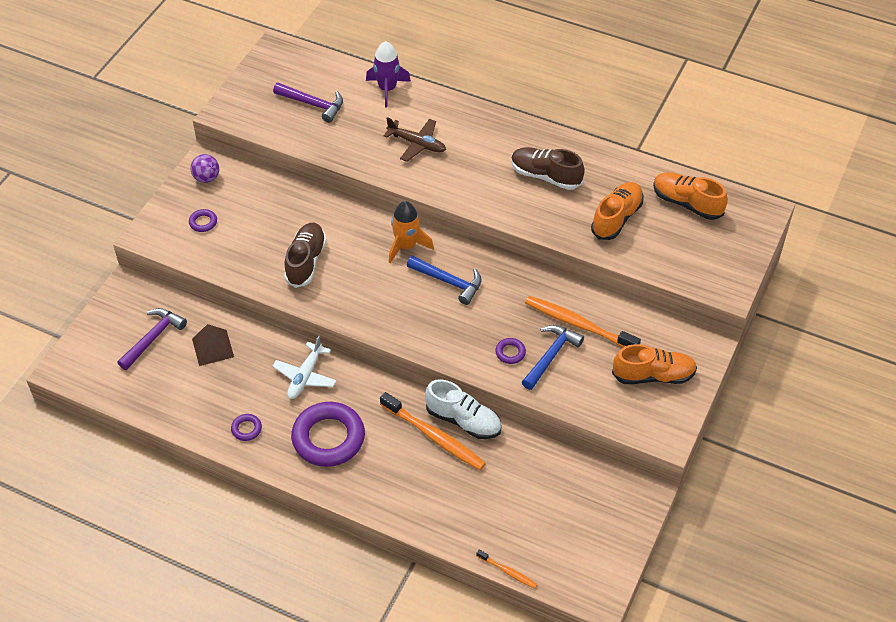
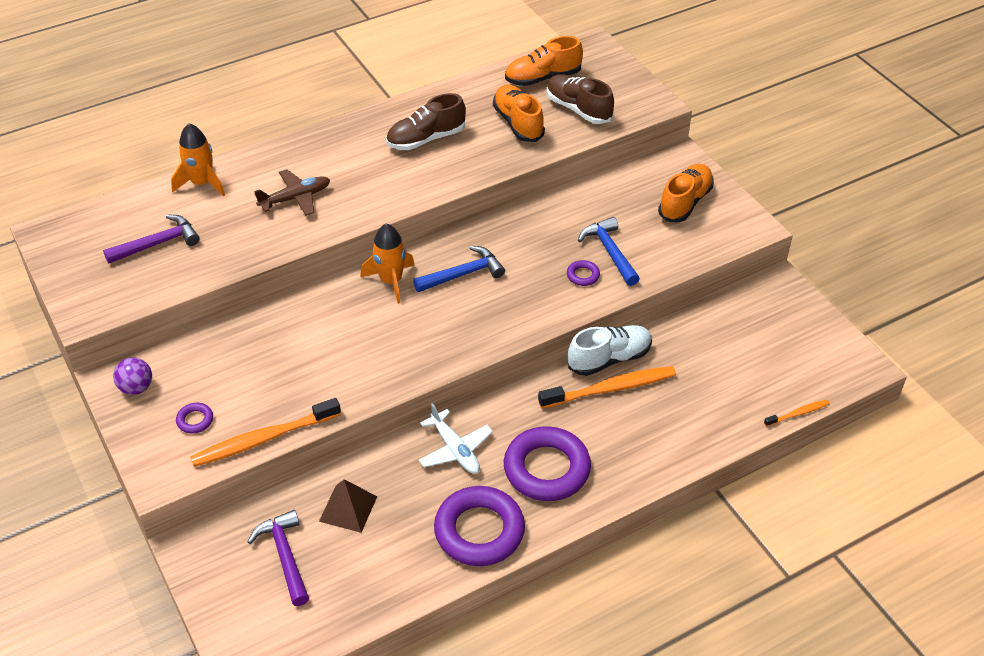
camera: 55 degrees left, 5 degrees down
purple ring [231,414,262,441] -> purple ring [434,486,525,566], size x2.37
brown shoe [284,223,327,288] -> brown shoe moved to [546,74,614,124]
purple rocket [366,41,411,107] -> orange rocket [171,123,225,197]
orange toothbrush [525,296,641,348] -> orange toothbrush moved to [190,398,341,467]

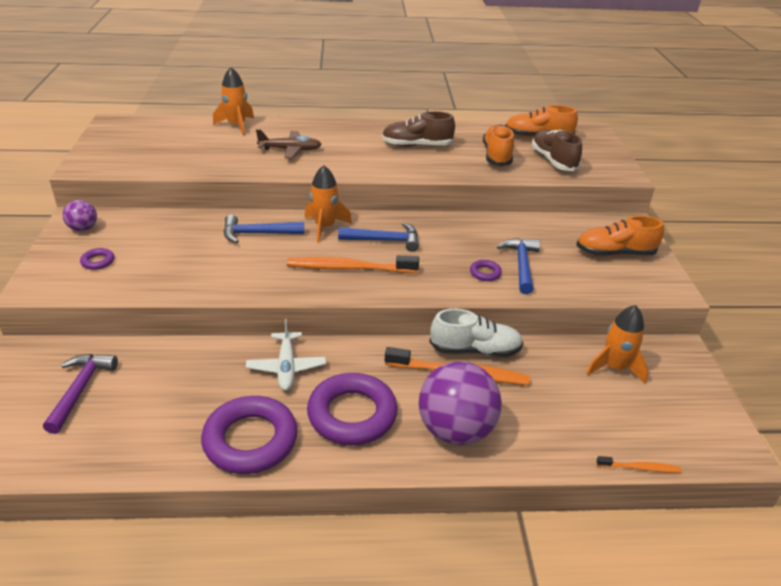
camera: 25 degrees right, 10 degrees down
purple hammer [103,215,200,264] -> none
orange toothbrush [190,398,341,467] -> orange toothbrush moved to [287,255,419,273]
brown pyramid [319,479,377,533] -> none
orange shoe [658,164,714,222] -> orange shoe turned 150 degrees counterclockwise [576,216,664,256]
none -> blue hammer [224,214,304,243]
none -> purple ball [419,361,502,445]
none -> orange rocket [586,305,648,384]

